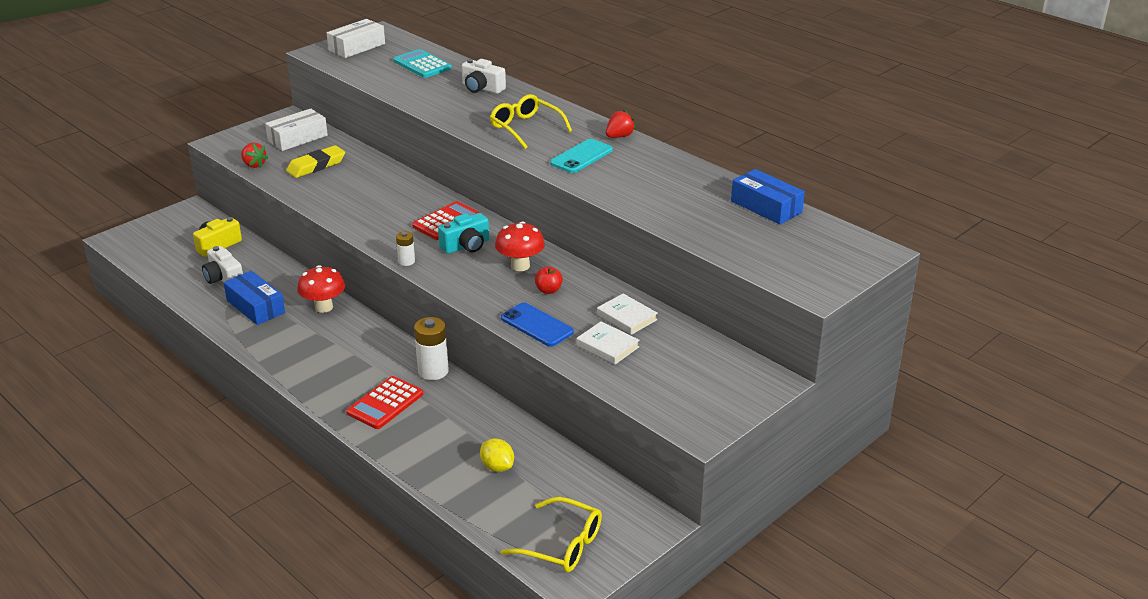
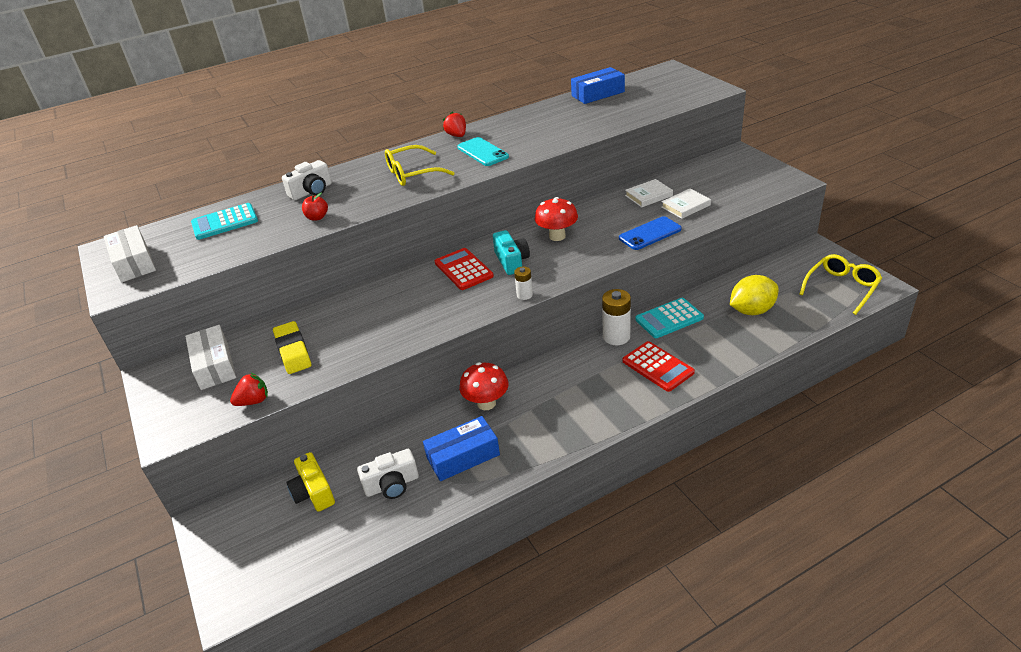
camera: 70 degrees left, 5 degrees up
yellow lemon [480,438,514,472] -> yellow lemon [730,275,779,315], size x1.55
red apple [534,267,563,294] -> red apple moved to [302,193,328,221]
none -> turquoise calculator [635,298,704,338]

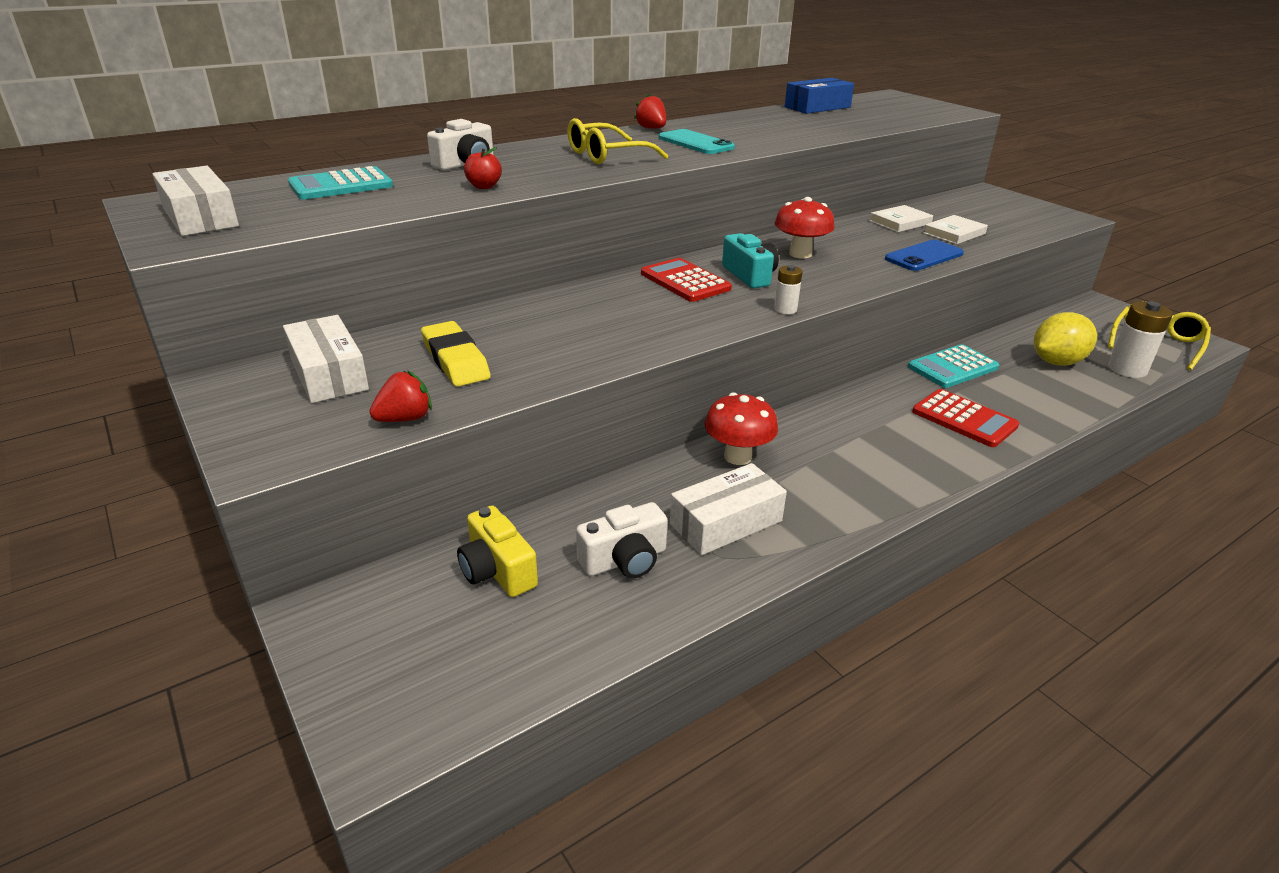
camera: 10 degrees left, 5 degrees down
blue box [423,416,500,481] -> white box [670,463,787,555]
white battery [602,289,631,345] -> white battery moved to [1108,301,1173,378]

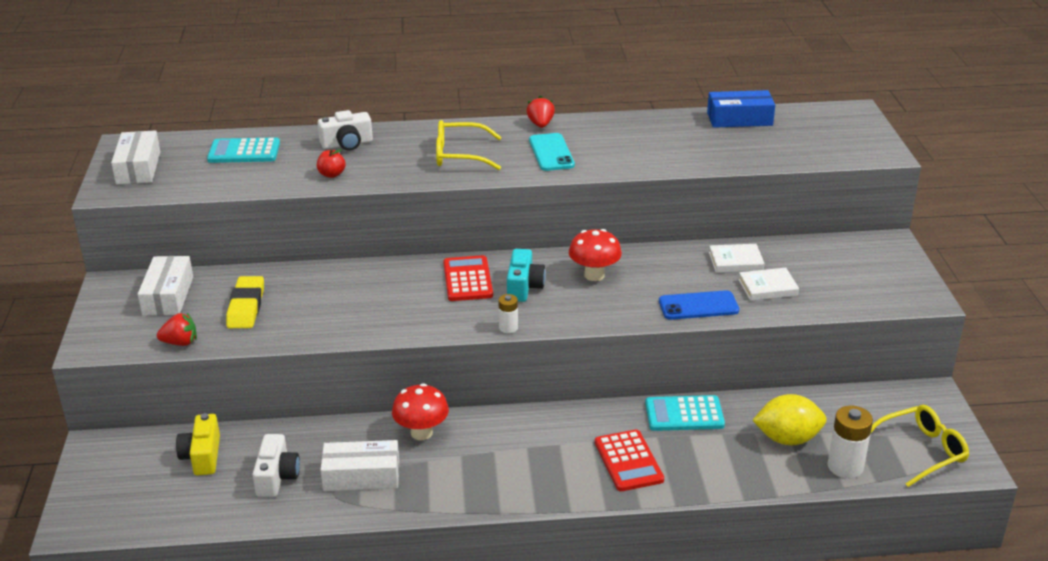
camera: 30 degrees right, 0 degrees up
white camera [576,502,668,578] -> white camera turned 90 degrees counterclockwise [253,434,300,497]

